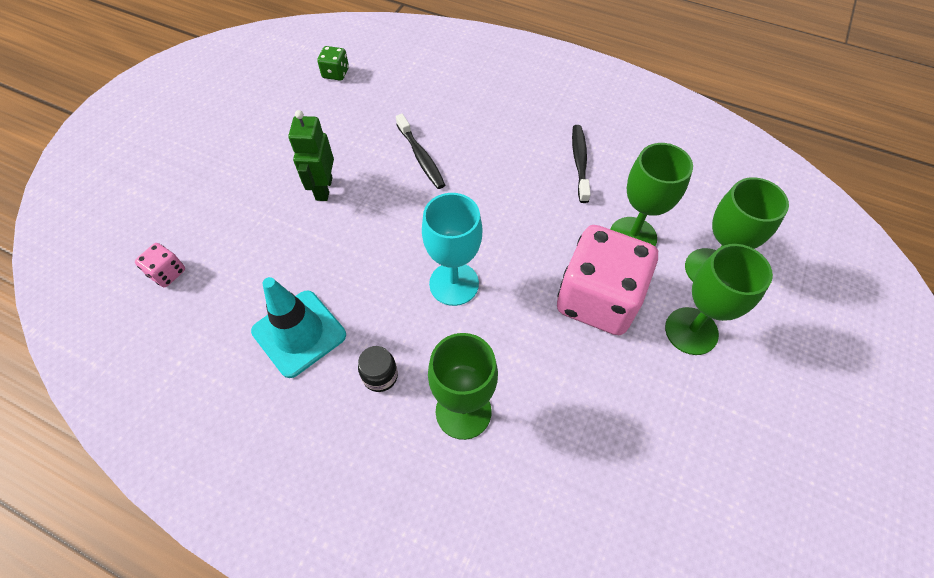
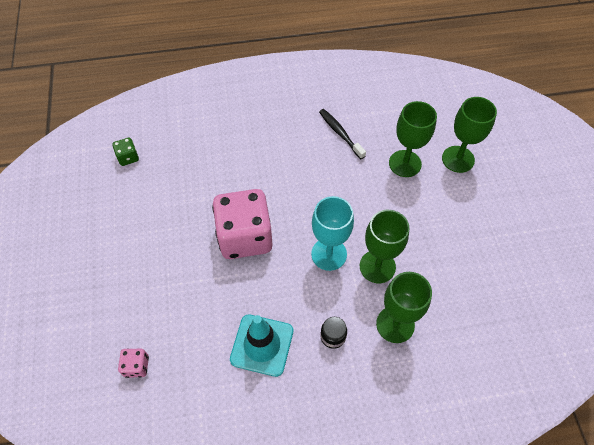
camera: 35 degrees left, 0 degrees up
green robot [288,110,334,201] -> none
black toothbrush [396,114,445,189] -> none
pink dice [557,225,658,335] -> pink dice moved to [212,189,273,259]
green goblet [665,244,773,355] -> green goblet moved to [360,210,409,283]

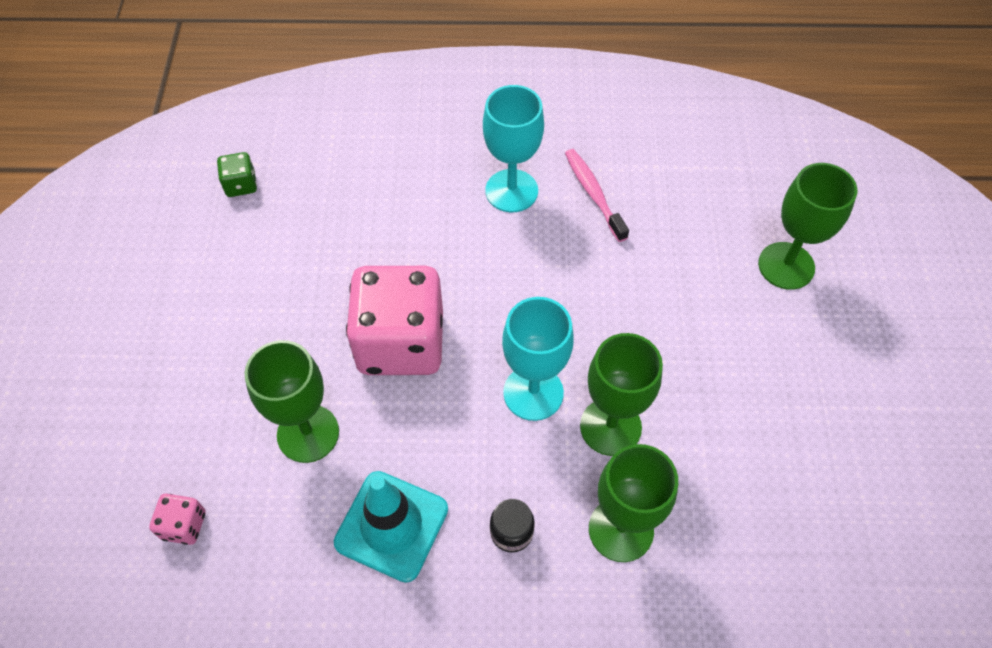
camera: 10 degrees right, 0 degrees up
black toothbrush [319,109,366,159] -> pink toothbrush [565,149,629,242]
green goblet [389,101,437,177] -> green goblet moved to [245,340,339,463]
none -> turquoise goblet [483,85,544,212]

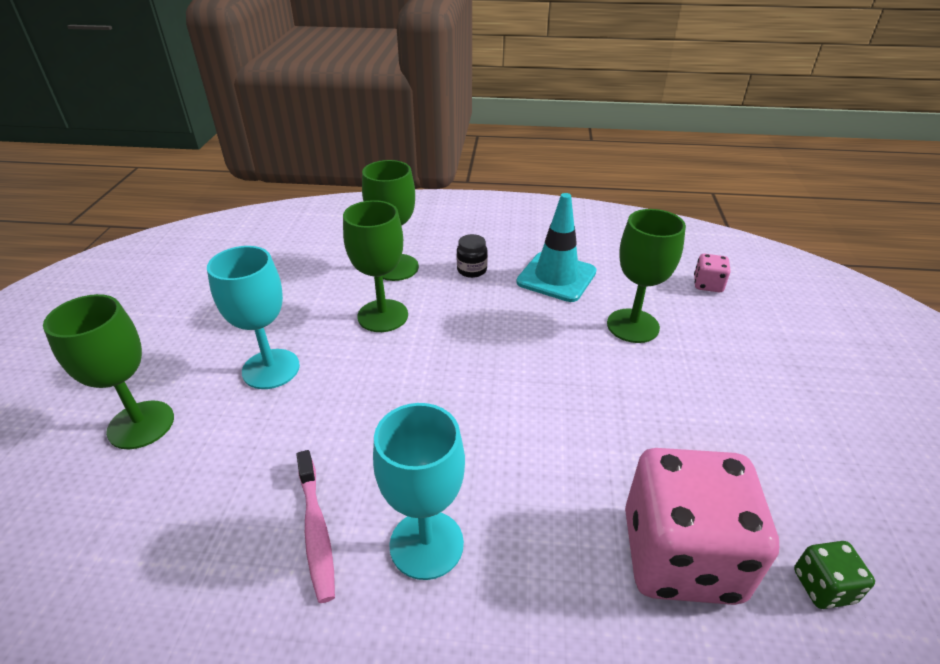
camera: 175 degrees left, 20 degrees down
pink dice [346,266,443,375] -> pink dice moved to [625,448,779,605]
turquoise goblet [502,297,574,421] -> turquoise goblet moved to [207,246,300,389]

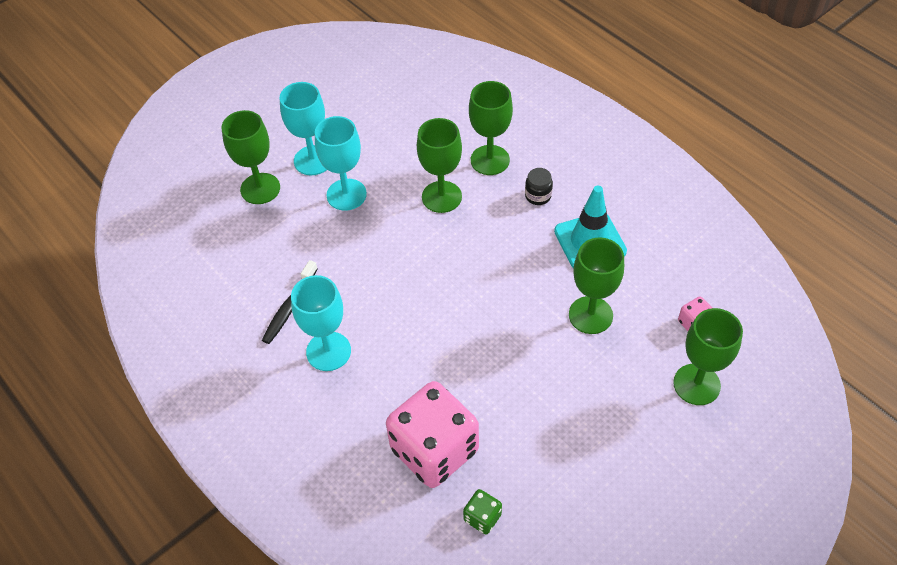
camera: 45 degrees right, 15 degrees up
pink toothbrush [297,450,335,603] -> black toothbrush [262,260,318,344]
none -> turquoise goblet [280,82,327,175]
none -> green goblet [673,308,743,405]

